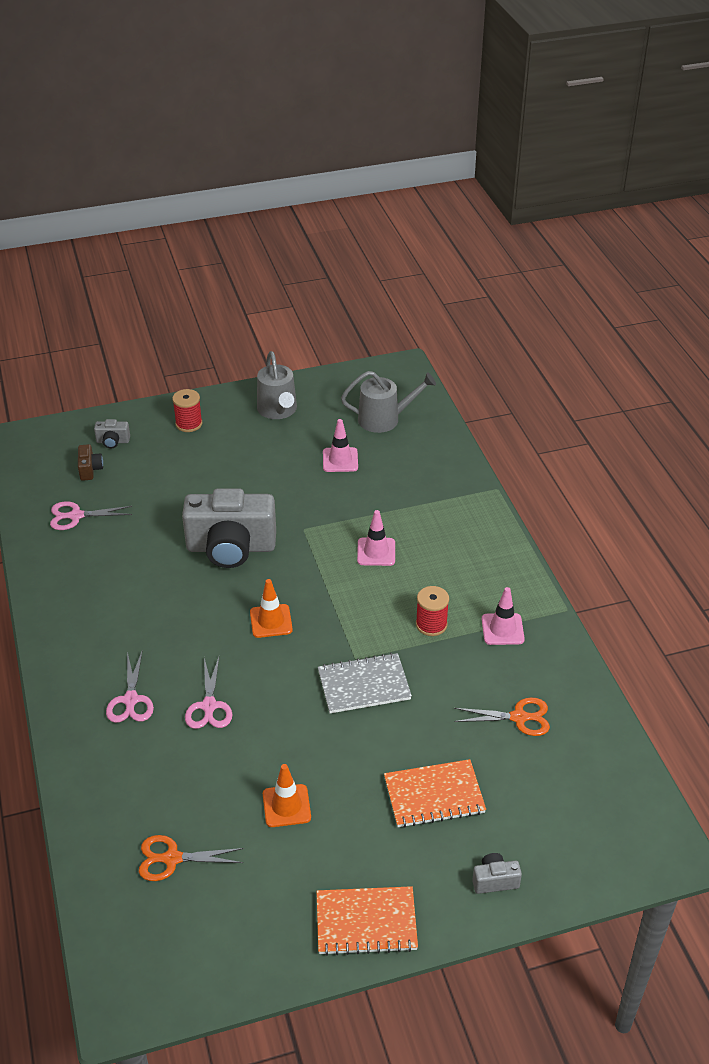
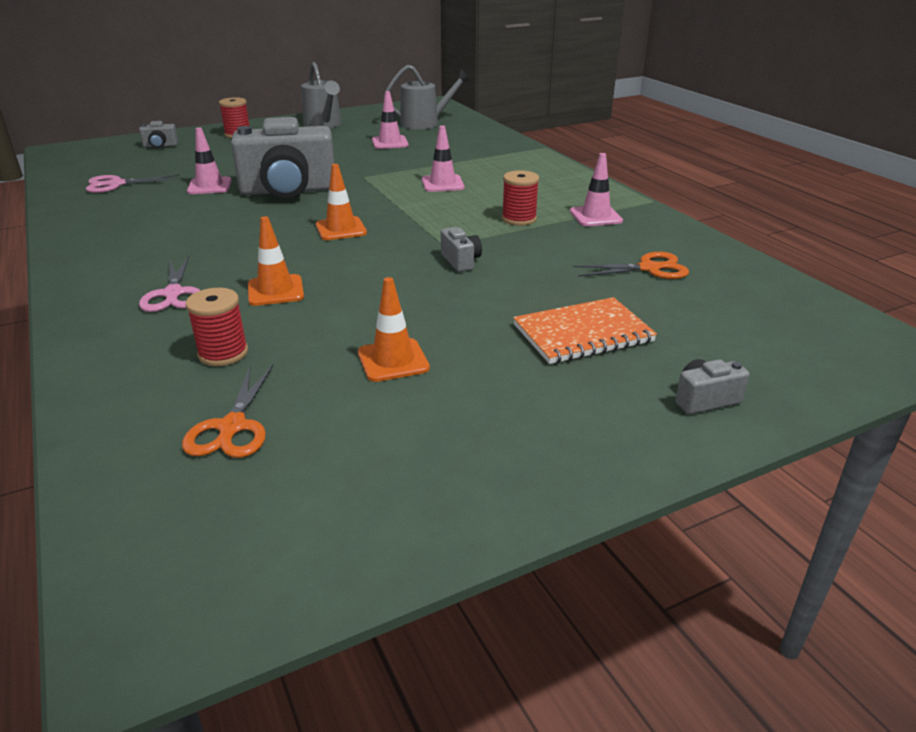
camera: 10 degrees left, 10 degrees down
brown camera [78,444,103,481] -> none
orange scissors [139,835,244,881] -> orange scissors turned 75 degrees counterclockwise [182,364,274,458]
pink scissors [185,657,232,729] -> orange traffic cone [248,216,304,306]
orange notebook [317,886,418,956] -> none
grey notebook [318,653,412,713] -> grey camera [441,227,482,272]
none -> red spool [186,288,248,366]
none -> pink traffic cone [187,127,232,194]

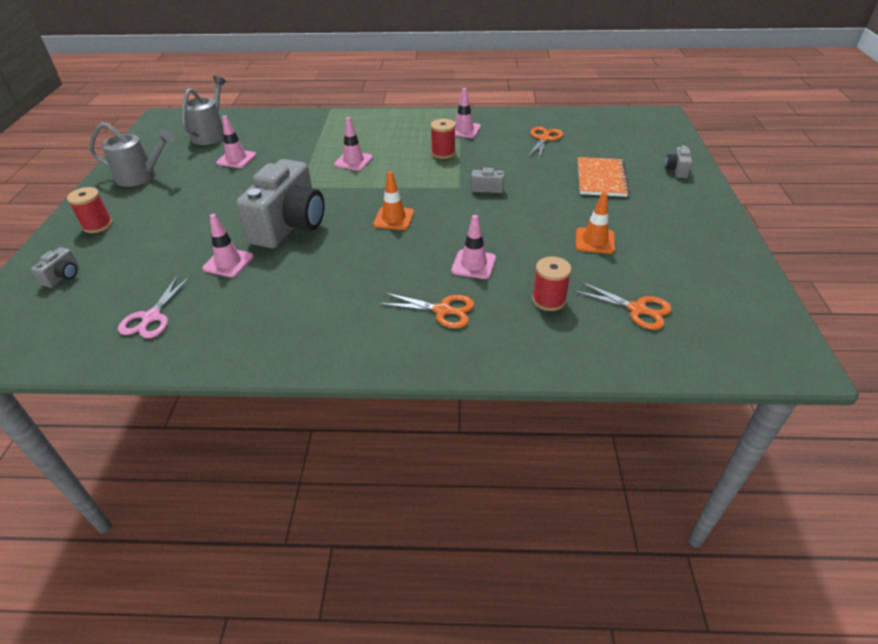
camera: 60 degrees left, 10 degrees up
pink scissors [139,256,201,312] -> orange scissors [379,293,475,328]
orange traffic cone [248,216,304,306] -> pink traffic cone [451,215,496,279]

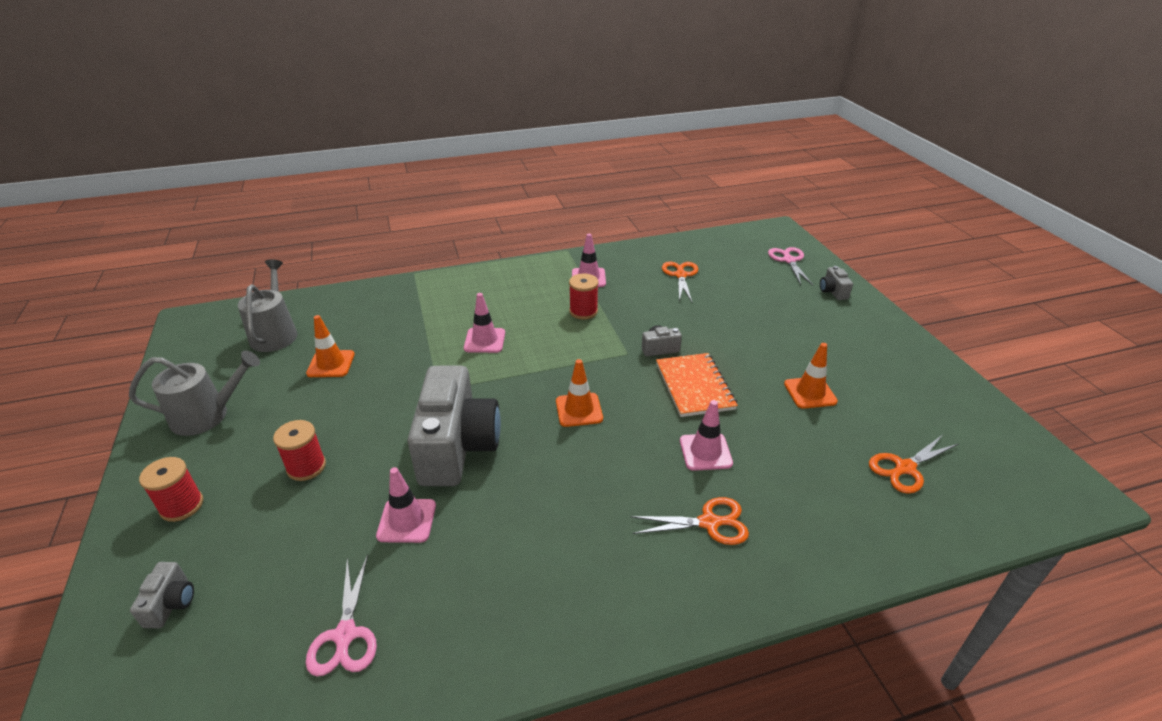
camera: 20 degrees left, 5 degrees down
pink traffic cone [216,116,256,168] -> orange traffic cone [306,315,355,377]
red spool [532,256,572,311] -> red spool moved to [273,420,326,481]
orange scissors [574,281,672,330] -> orange scissors turned 135 degrees clockwise [869,435,958,494]
orange notebook [578,157,630,197] -> orange notebook moved to [656,353,738,417]
none -> pink scissors [768,247,813,285]

